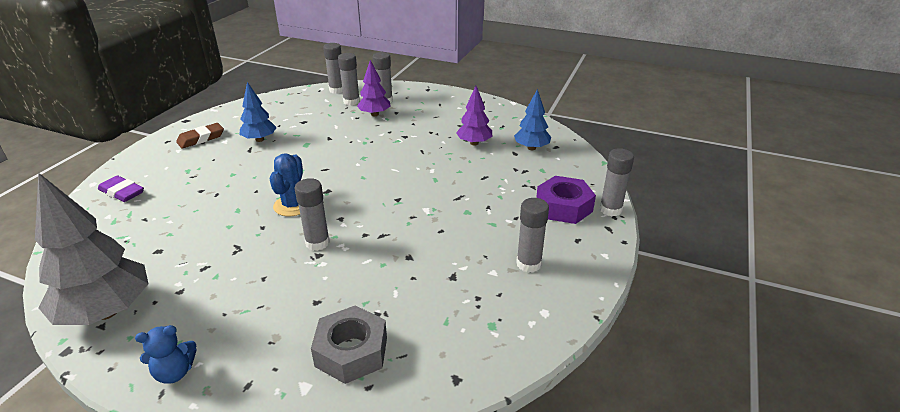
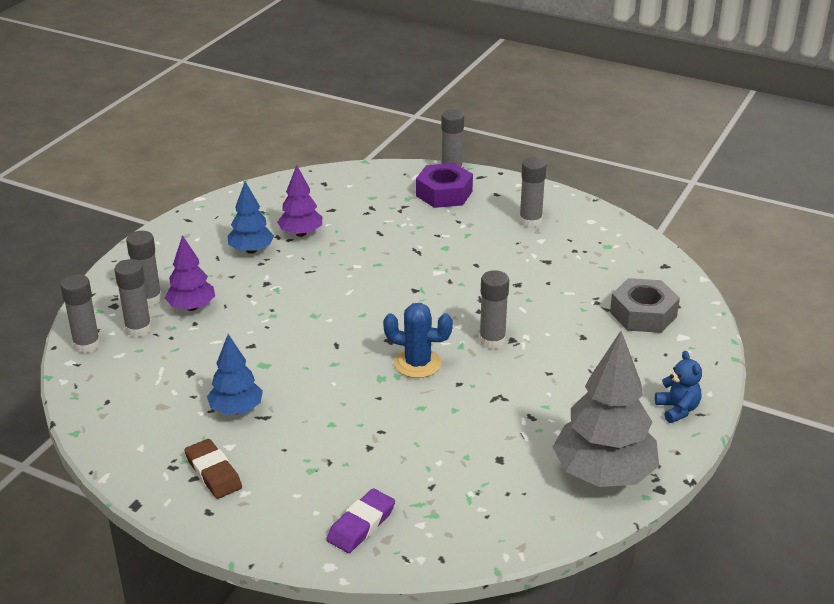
camera: 85 degrees left, 0 degrees up
blue tree [514,89,551,150] -> blue tree moved to [227,181,274,254]

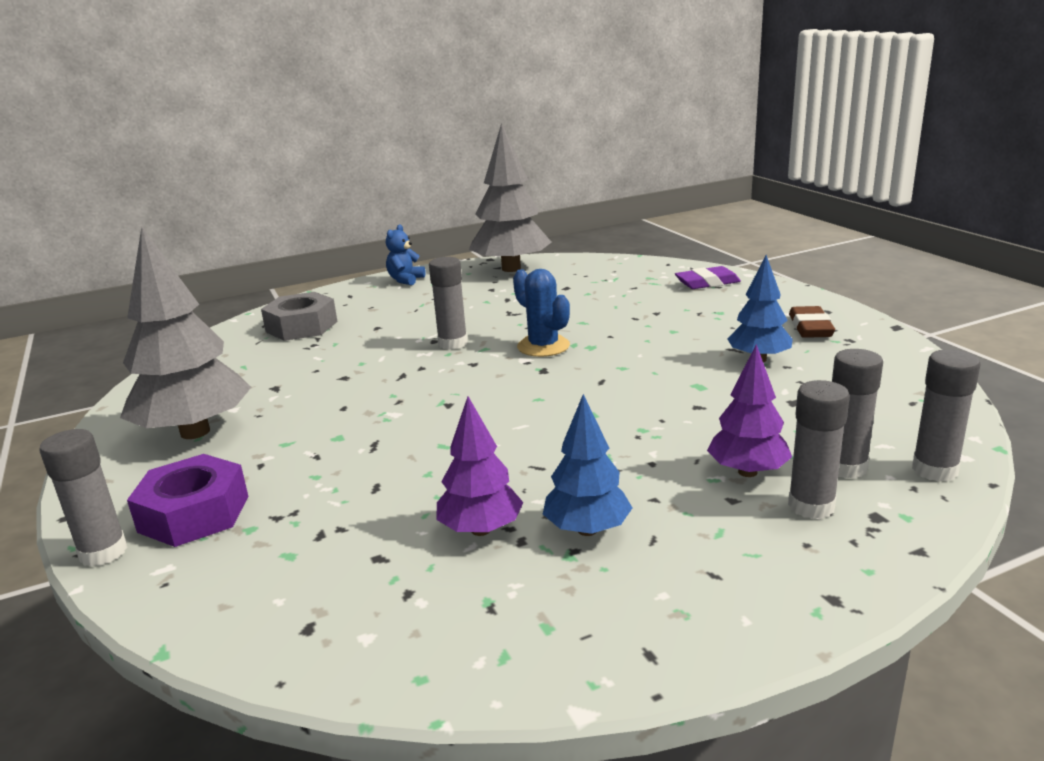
camera: 140 degrees left, 10 degrees down
grey glue stick [519,157,547,228] -> grey tree [120,226,251,439]

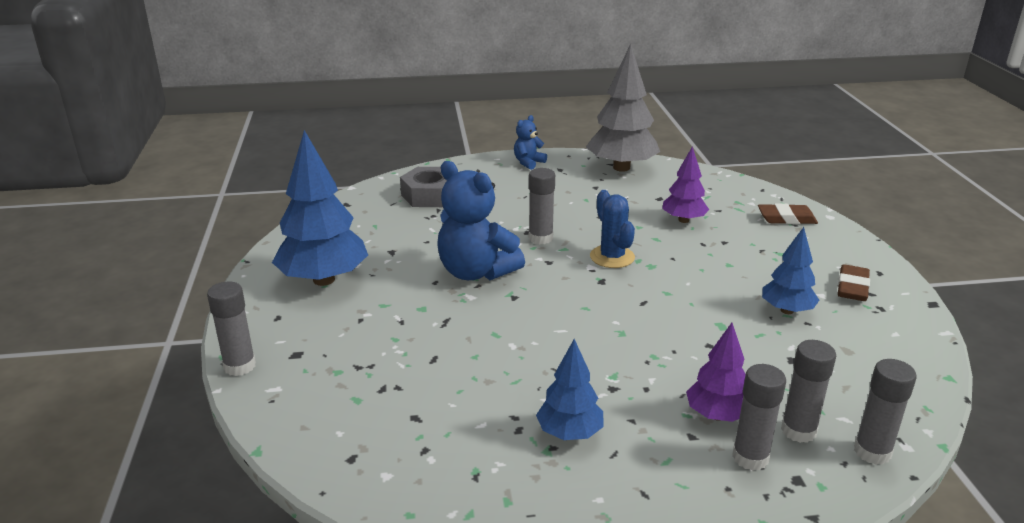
camera: 15 degrees right, 5 degrees up
grey tree [120,226,251,439] -> blue tree [272,130,368,286]
purple nut [127,454,248,547] -> none
purple tree [436,396,523,536] -> purple tree moved to [662,146,709,223]
purple eraser [675,266,741,289] -> brown eraser [758,203,818,224]
none -> blue teddy bear [437,161,525,280]

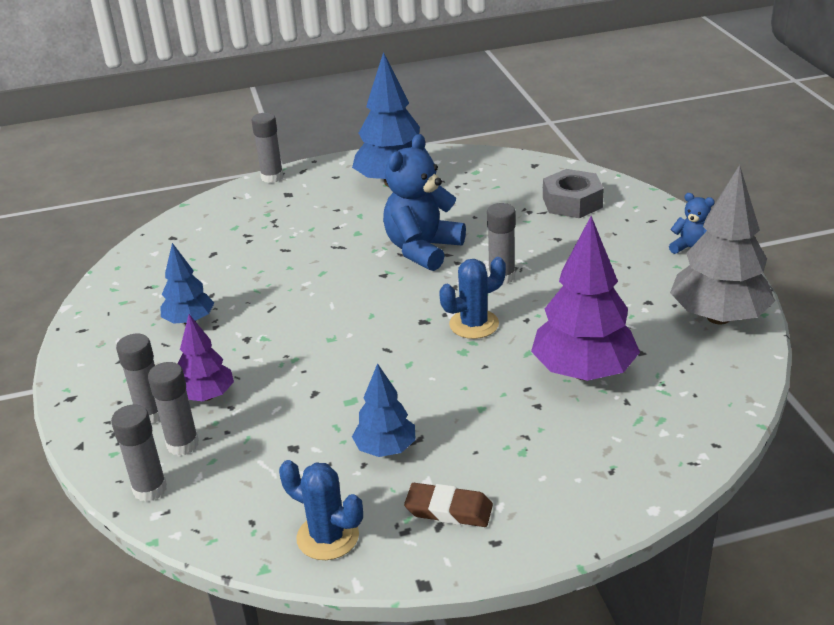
camera: 85 degrees right, 5 degrees up
purple tree [662,146,709,223] -> purple tree [531,216,640,381], size x1.77
brown eraser [758,203,818,224] -> none
none -> blue cactus [279,460,363,560]

